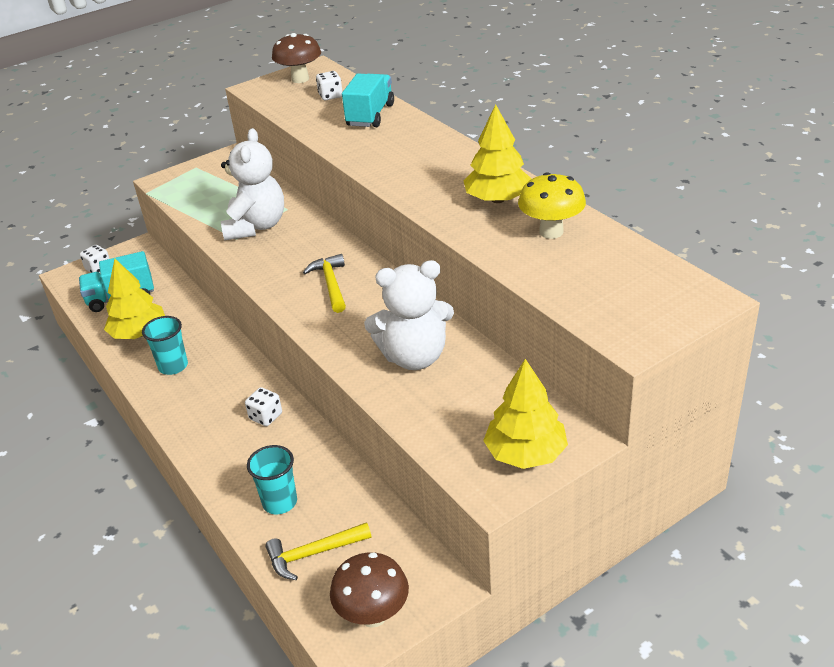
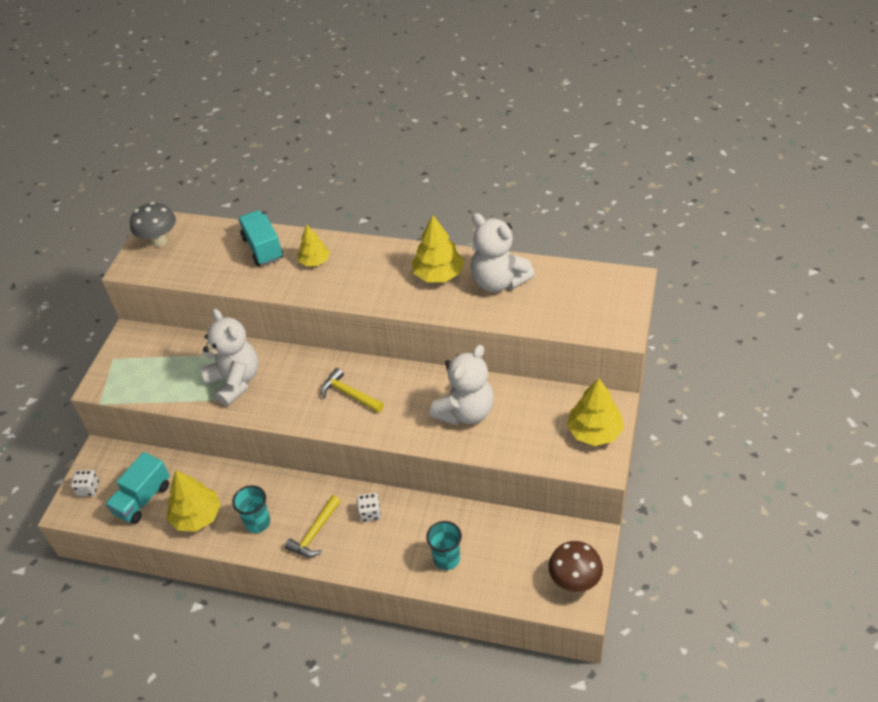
camera: 40 degrees left, 10 degrees up
yellow hammer [266,522,371,580] -> yellow hammer moved to [285,495,341,557]
brown mushroom [272,33,321,83] -> grey mushroom [130,202,176,247]
white dice [316,71,343,101] -> none
yellow mushroom [518,172,586,239] -> white teddy bear [471,213,535,292]
none -> yellow tree [298,225,330,266]

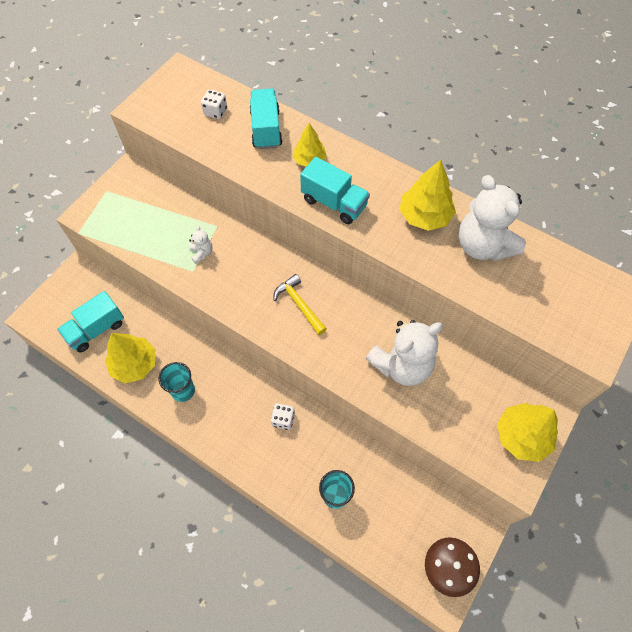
camera: 15 degrees right, 15 degrees up
white dice [71,470,99,496] -> white dice moved to [201,90,227,119]
grey mushroom [130,202,176,247] -> none
white teddy bear [200,309,259,406] -> white teddy bear [189,225,213,264], size x0.44
yellow hammer [285,495,341,557] -> none
none -> turquoise truck [300,157,370,224]

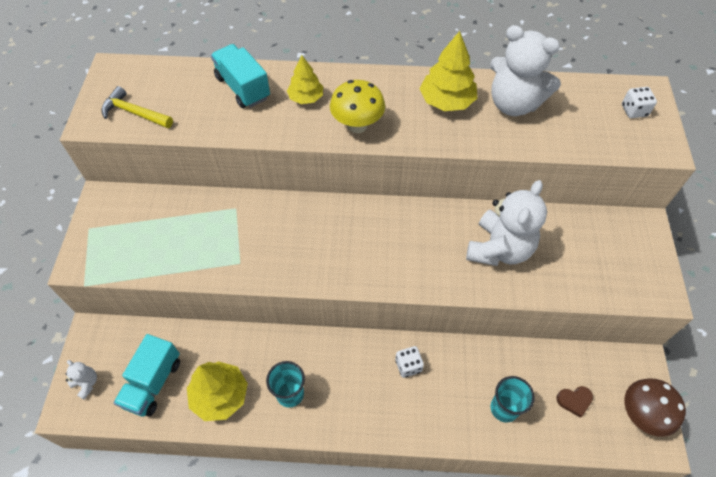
camera: 30 degrees left, 5 degrees down
white teddy bear [189,225,213,264] -> white teddy bear moved to [66,360,97,400]
white dice [201,90,227,119] -> white dice moved to [622,87,657,118]
yellow hammer [273,274,327,335] -> yellow hammer moved to [101,86,173,128]
turquoise truck [300,157,370,224] -> yellow mushroom [330,80,385,133]
yellow tree [497,403,558,462] -> none
none -> brown heart [556,386,593,418]

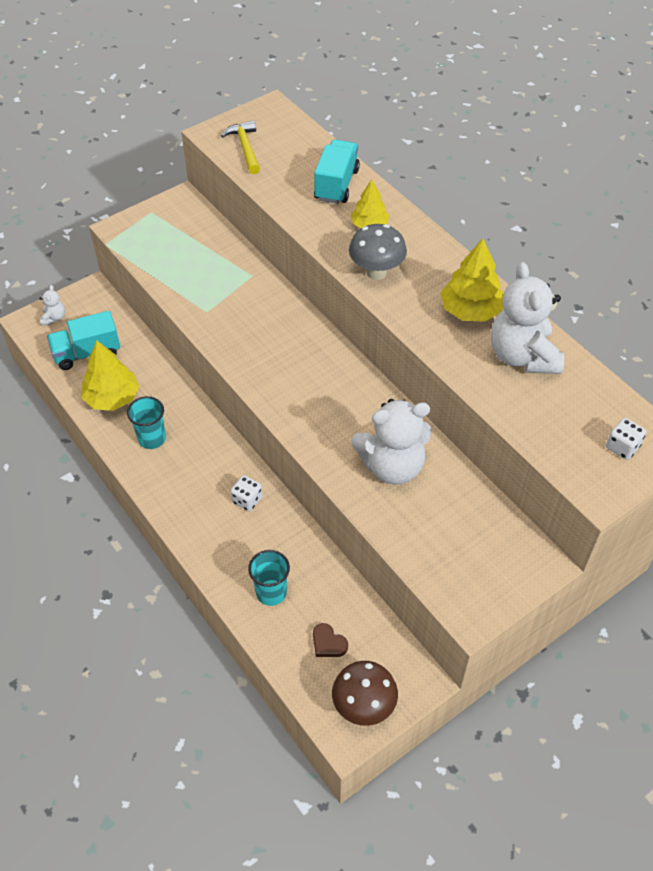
camera: 50 degrees right, 5 degrees down
yellow mushroom [330,80,385,133] -> grey mushroom [349,224,407,280]

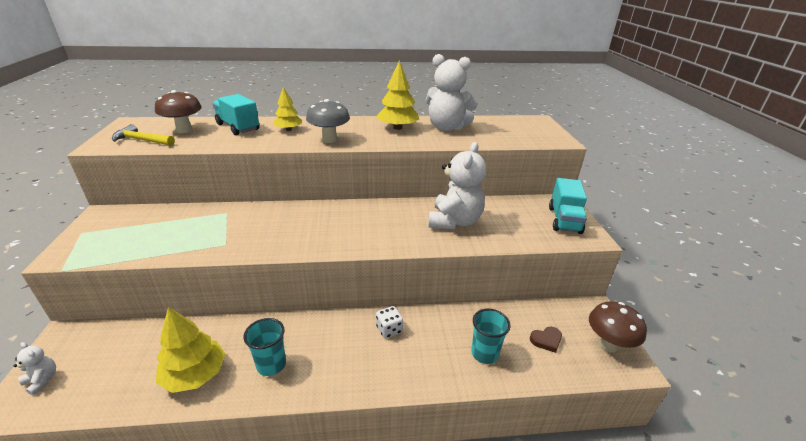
camera: 60 degrees left, 20 degrees down
turquoise truck [47,311,120,370] -> turquoise truck moved to [549,178,587,234]
white dice [606,418,646,460] -> none
none -> brown mushroom [155,90,202,133]

